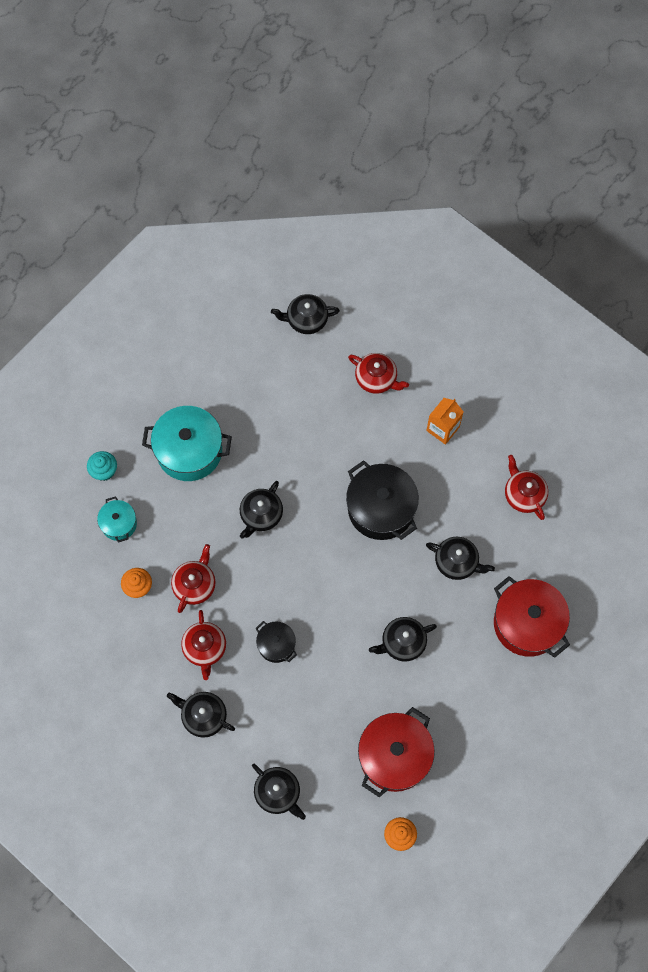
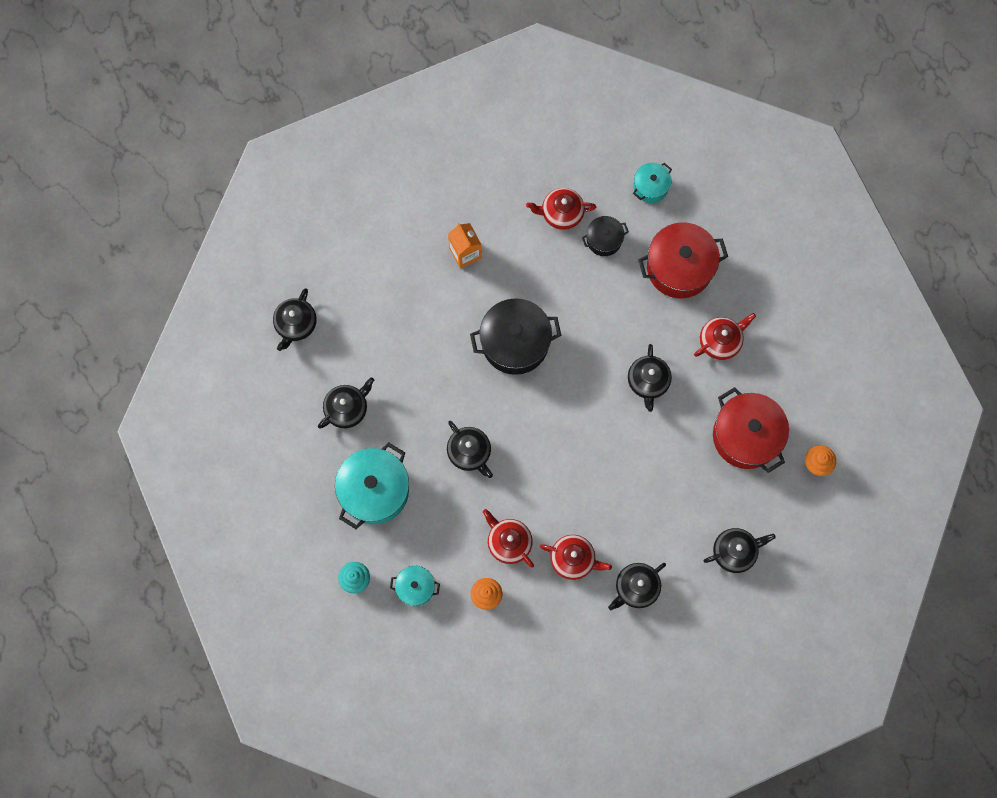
camera: 65 degrees left, 5 degrees up
black pot [255,621,297,663] -> black pot moved to [582,216,629,256]
red teapot [348,353,409,394] -> red teapot moved to [694,313,756,360]
black teapot [426,537,495,580] -> black teapot moved to [318,377,374,429]
none -> turquoise pot [633,163,672,203]

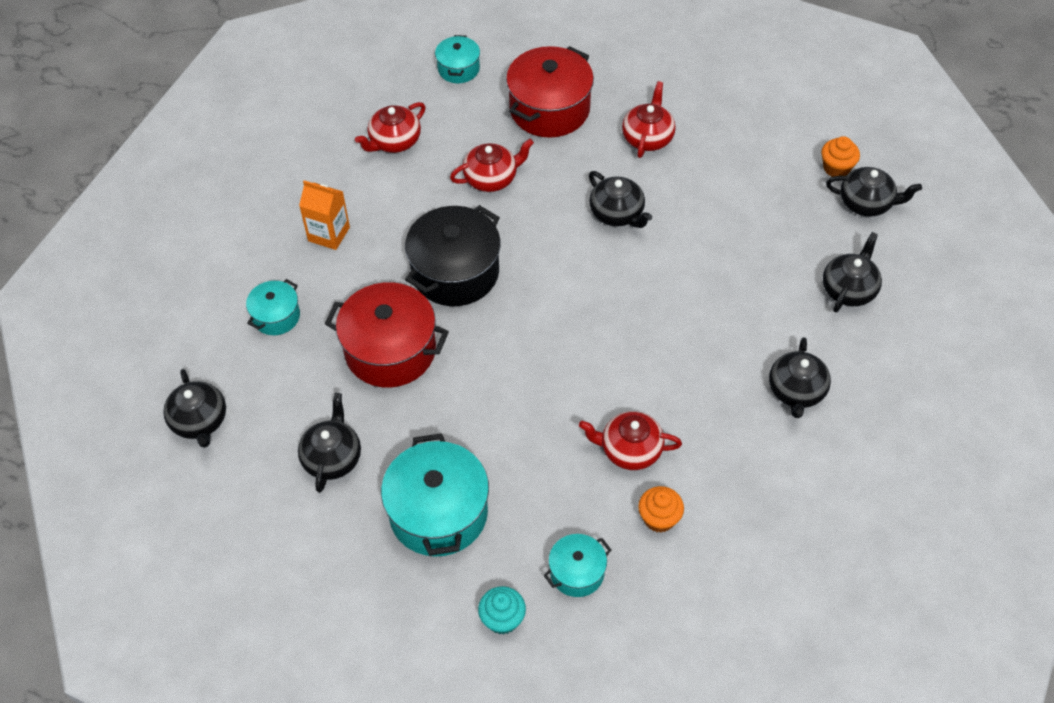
camera: 40 degrees left, 20 degrees down
black teapot [447,421,493,478] -> black teapot moved to [826,167,922,217]
red teapot [540,535,612,580] -> red teapot moved to [450,139,534,192]
black pot [582,216,629,256] -> none
red pot [713,387,789,473] -> red pot moved to [325,282,449,388]
none -> turquoise pot [246,279,300,335]

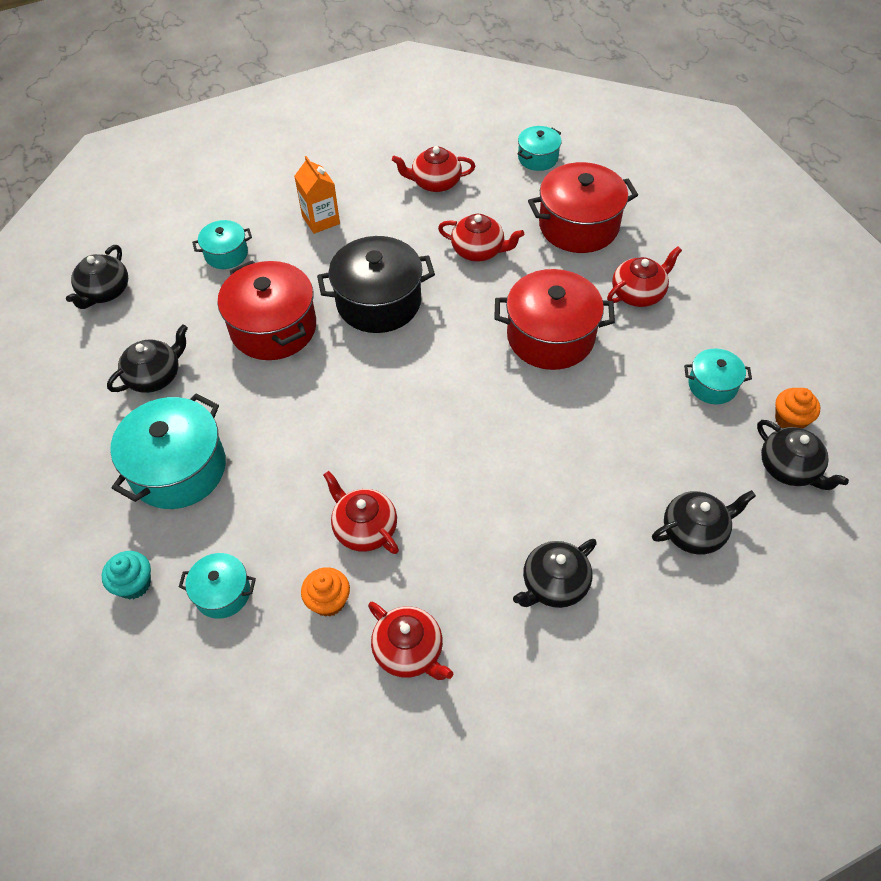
camera: 40 degrees right, 0 degrees up
black teapot [589,171,652,228] -> red pot [494,269,615,370]
none -> red teapot [368,602,453,680]
none -> turquoise pot [684,348,752,404]

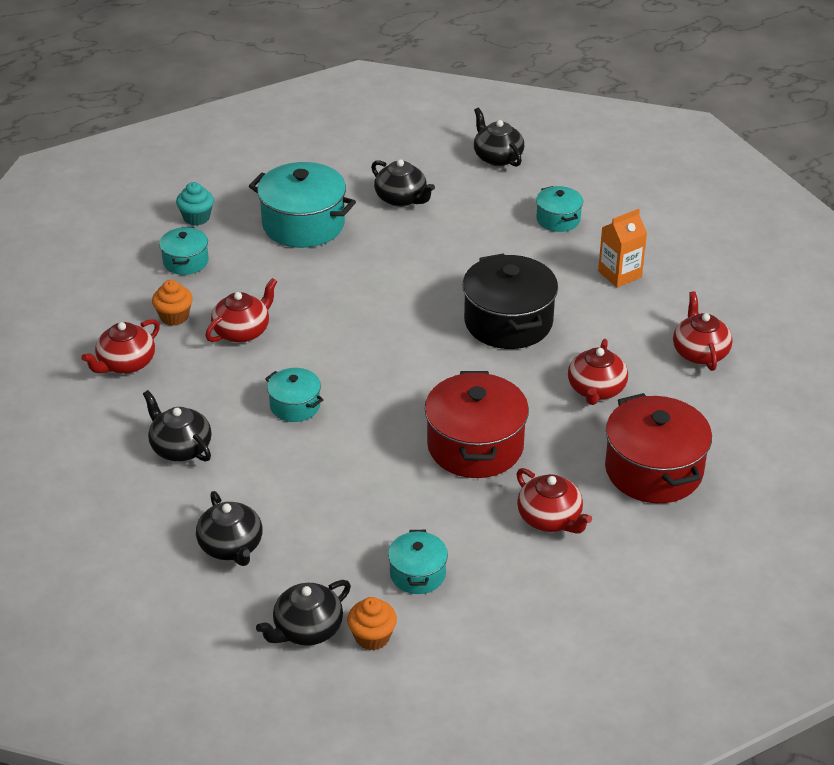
camera: 85 degrees right, 15 degrees down
black teapot [66,245,128,309] -> black teapot turned 45 degrees clockwise [474,108,524,167]
red pot [218,260,316,360] -> none
turquoise pot [517,126,562,171] -> turquoise pot moved to [265,368,324,422]

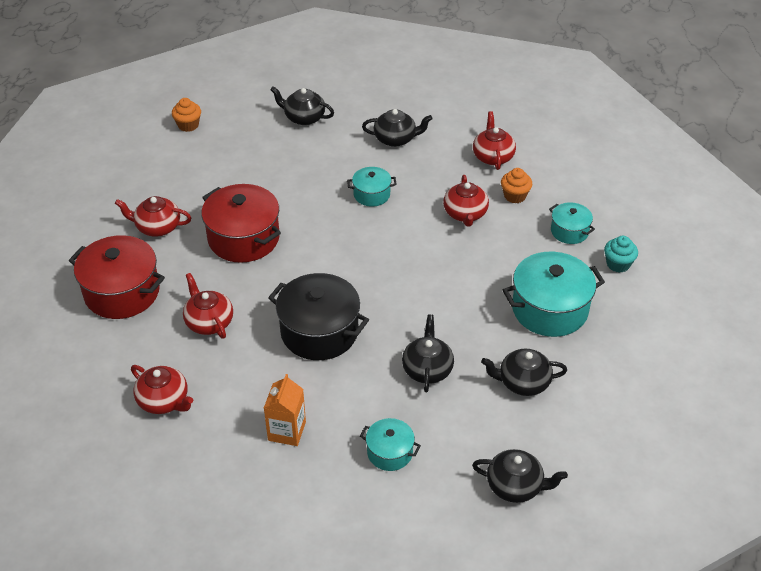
camera: 135 degrees right, 5 degrees up
black teapot [256,580,351,646] -> black teapot moved to [402,314,454,392]
turquoise pot [388,530,448,594] -> none

